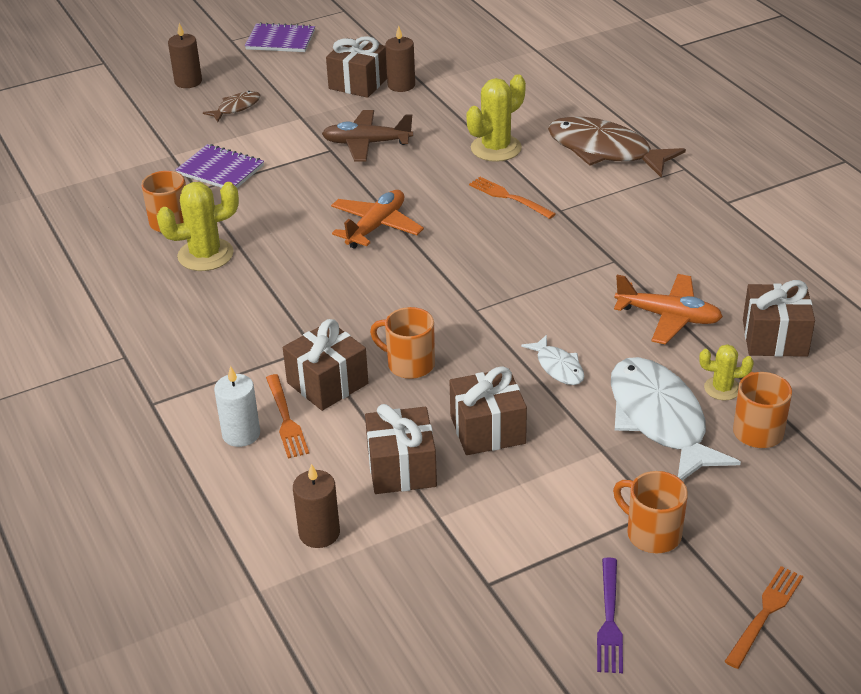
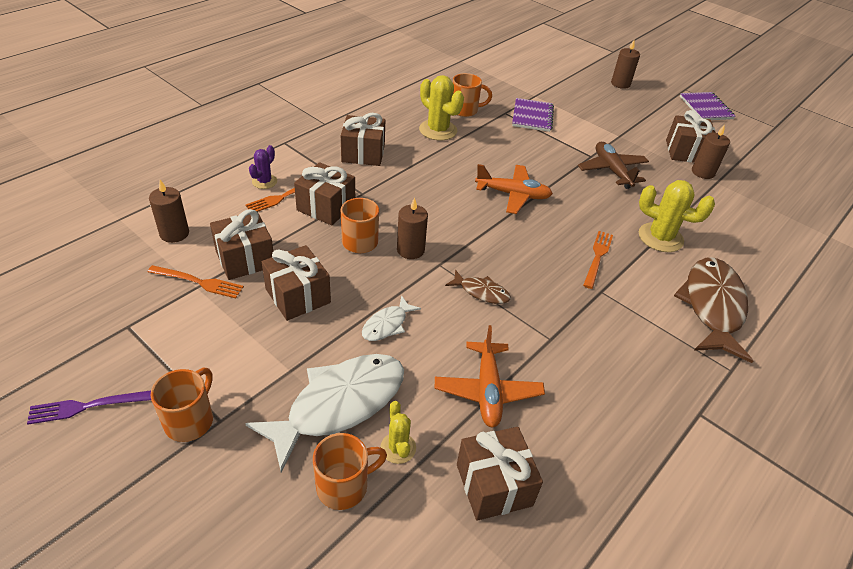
camera: 65 degrees right, 5 degrees up
brown fish [203,91,260,122] -> brown fish moved to [445,270,511,304]
white candle [214,366,260,447] -> purple cactus [249,145,277,189]
orange fork [724,566,803,669] -> orange fork moved to [148,265,244,298]
none -> brown gift [341,113,385,166]
none -> brown candle [397,197,428,259]

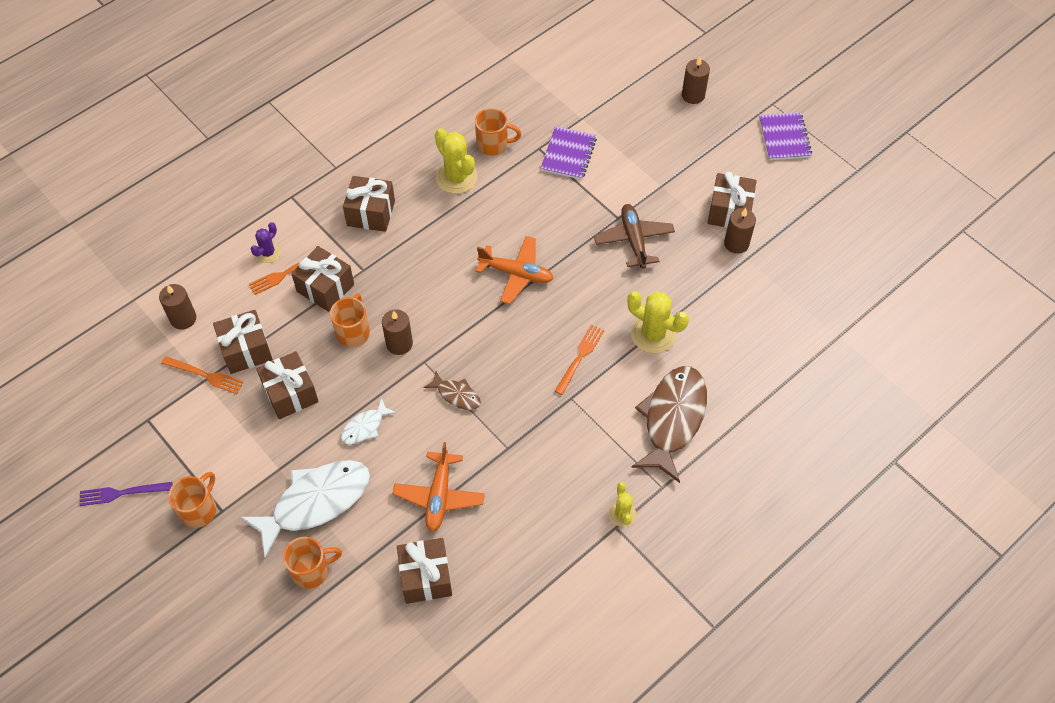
camera: 10 degrees right, 15 degrees up
yellow cactus [380,401,416,464] -> yellow cactus moved to [609,482,636,527]

